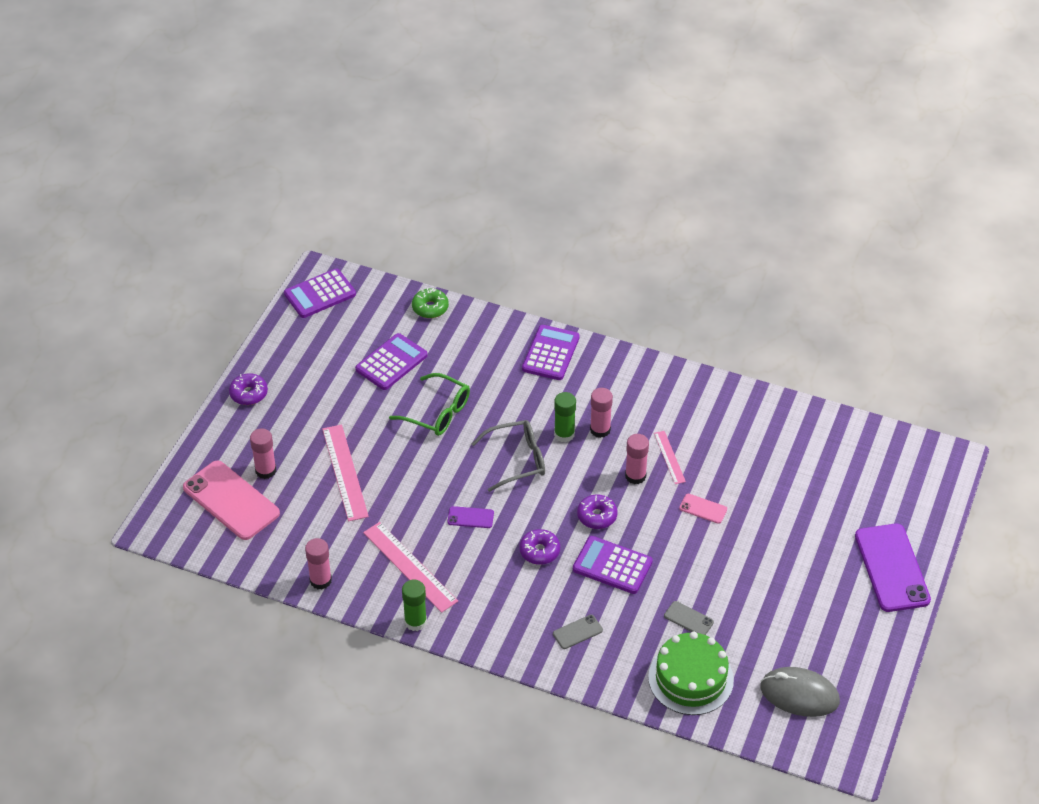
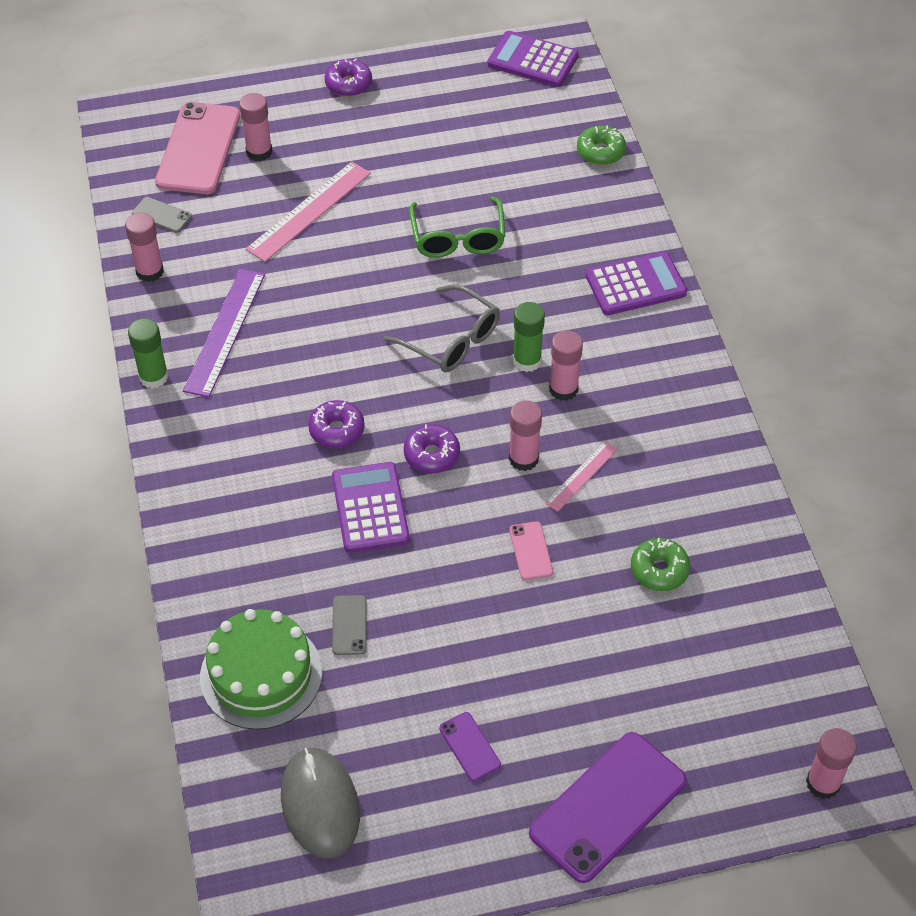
camera: 55 degrees right, 5 degrees up
purple calculator [355,333,428,390] -> none
pink ruler [363,522,458,613] -> purple ruler [183,269,265,397]
purple phone [447,506,494,528] -> purple phone moved to [439,712,501,781]
grey phone [553,615,603,649] -> grey phone moved to [132,197,192,233]
none -> green donut [631,538,690,591]
none -> pink glue stick [806,728,857,799]

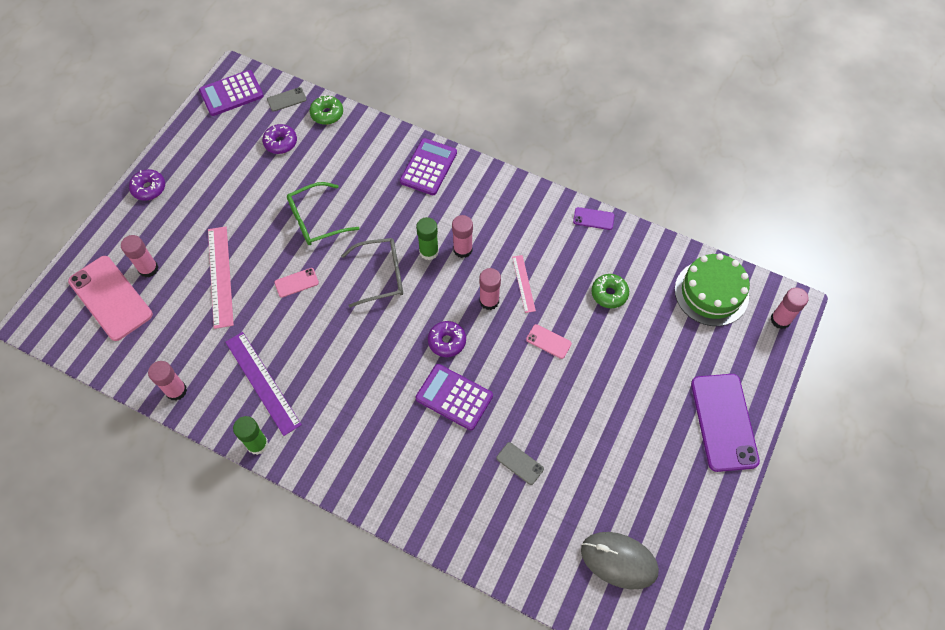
camera: 50 degrees left, 10 degrees up
grey phone [132,197,192,233] -> grey phone moved to [267,87,307,112]
green cake [200,609,322,730] -> green cake moved to [675,253,750,326]
purple donut [308,400,365,448] -> purple donut moved to [262,124,297,154]
green glasses [409,196,505,258] -> green glasses turned 120 degrees clockwise [287,182,359,245]
purple phone [439,712,501,781] -> purple phone moved to [573,207,615,230]
none -> pink phone [274,268,319,298]

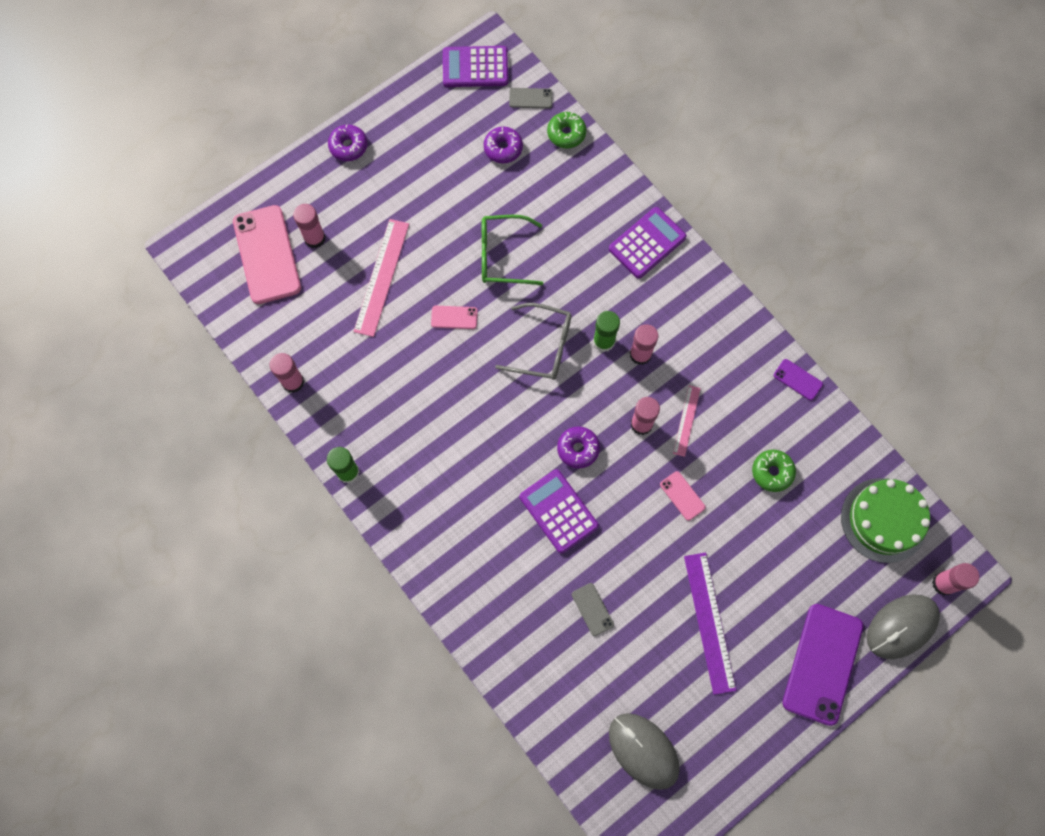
camera: 25 degrees right, 10 degrees up
purple ruler [225,332,302,436] -> purple ruler moved to [684,553,736,695]
none -> grey mouse [867,594,940,659]

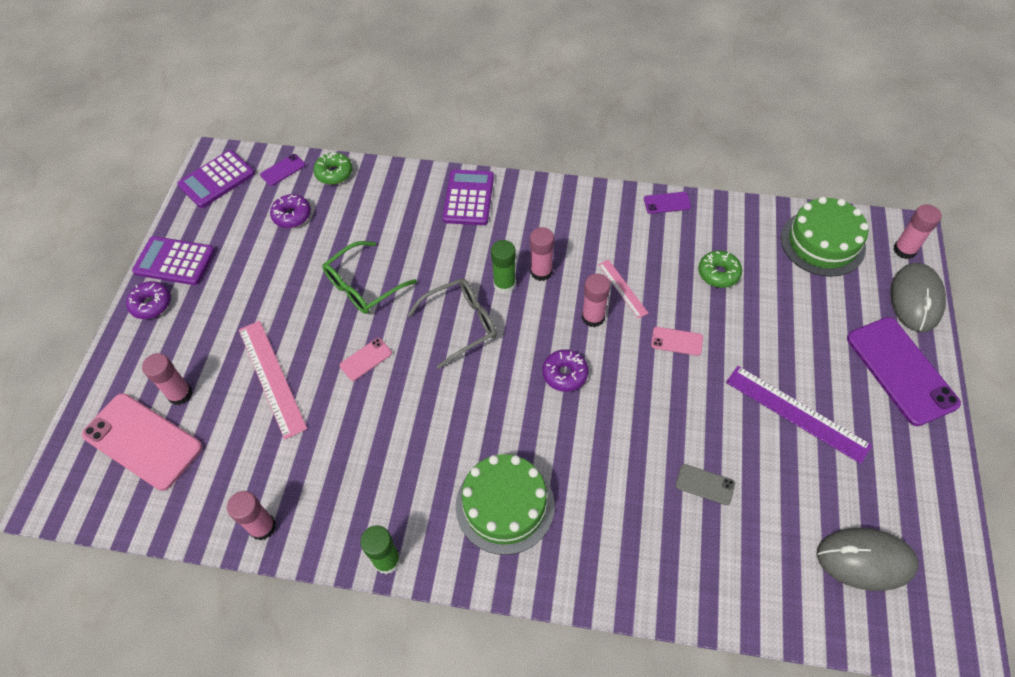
camera: 40 degrees left, 15 degrees down
grey phone [509,88,552,109] -> purple phone [260,154,305,186]
purple calculator [520,469,599,554] -> purple calculator moved to [132,236,215,285]
none -> green cake [456,454,555,555]

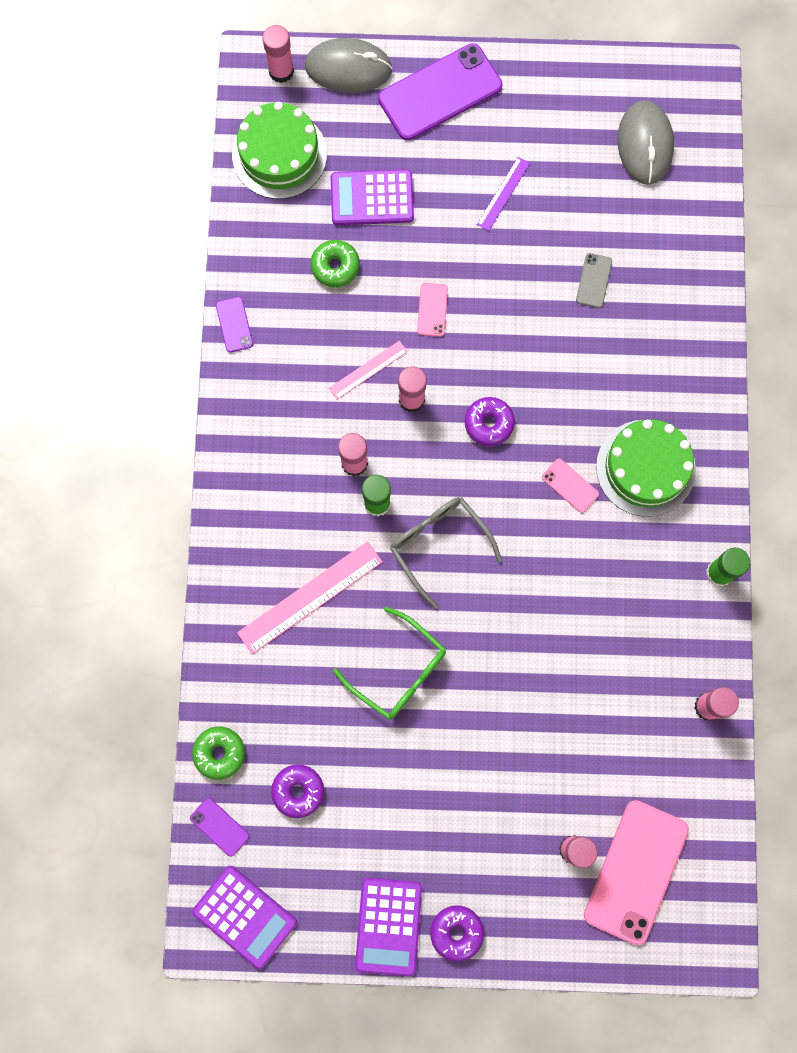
camera: 100 degrees left, 20 degrees up
pink ruler [239,321,307,440] -> pink ruler moved to [237,541,382,654]
pink phone [339,338,392,381] -> pink phone moved to [542,459,599,513]
purple calculator [442,170,494,225] -> purple calculator moved to [331,169,414,225]
purple ruler [726,366,872,464] -> purple ruler [477,157,530,231], size x0.56

